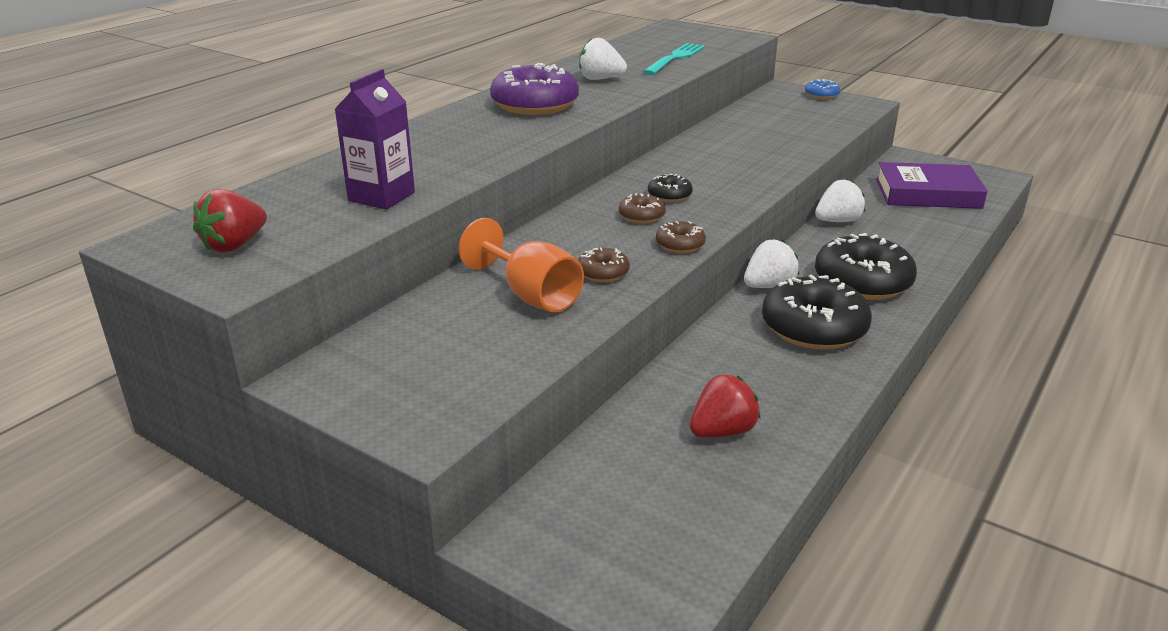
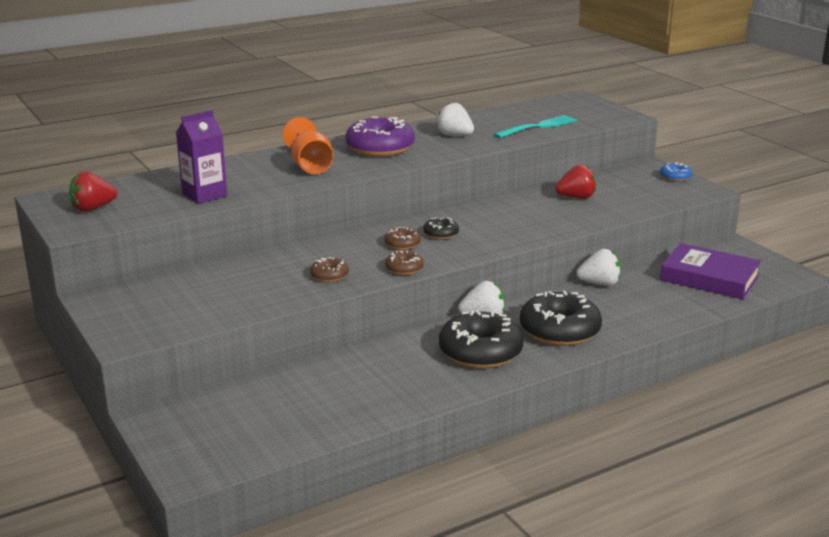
camera: 25 degrees right, 5 degrees down
orange goblet [459,218,584,313] -> orange goblet moved to [283,117,334,174]
red strawberry [690,374,760,438] -> red strawberry moved to [555,164,596,199]

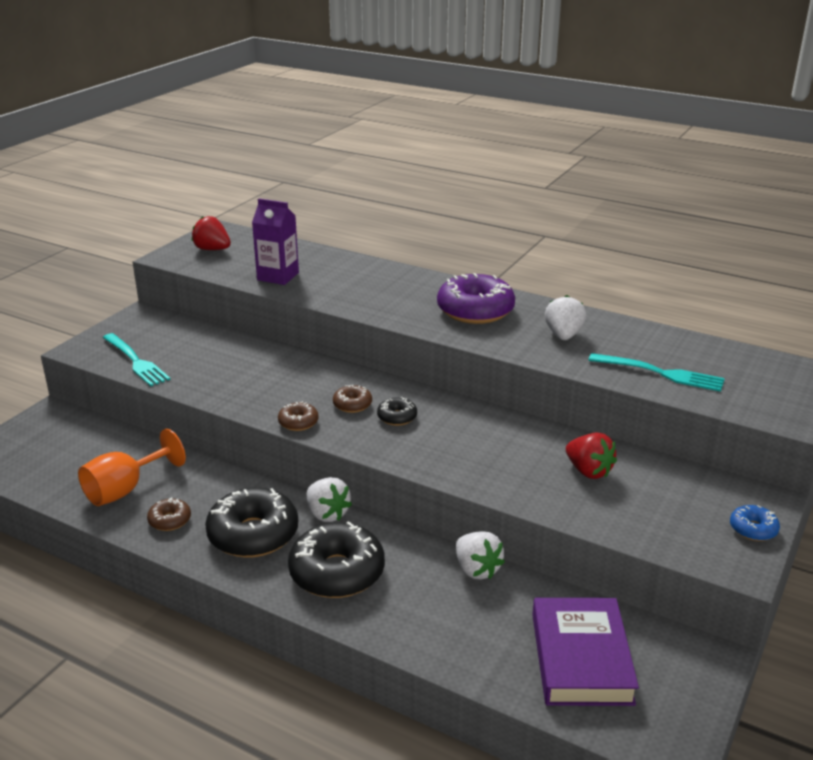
camera: 60 degrees right, 5 degrees up
orange goblet [283,117,334,174] -> orange goblet moved to [78,429,186,506]
brown donut [310,257,349,282] -> brown donut moved to [147,497,191,531]
none -> turquoise fork [103,333,171,386]

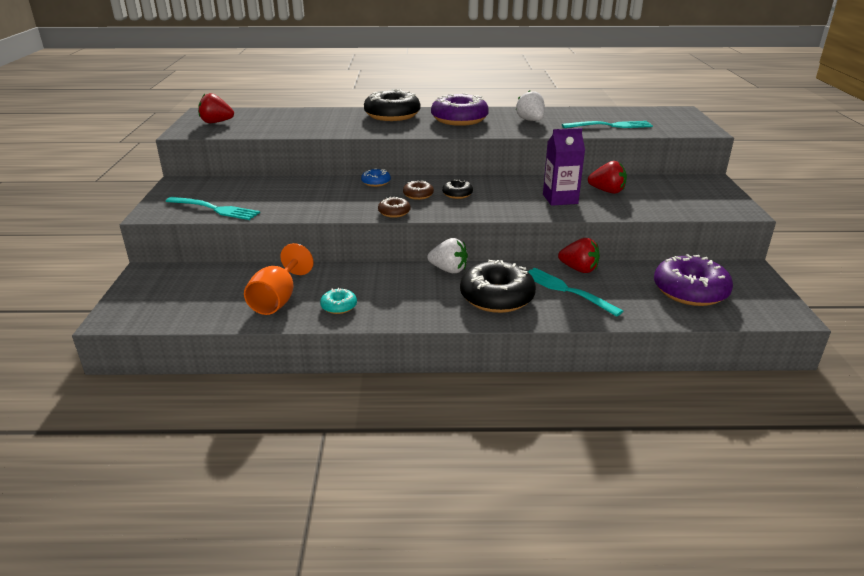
camera: 30 degrees left, 0 degrees up
brown donut [147,497,191,531] -> turquoise donut [320,288,357,314]
black donut [205,487,298,558] -> black donut moved to [364,89,420,121]
purple carton [252,198,299,285] -> purple carton moved to [543,128,585,206]
white strawberry [456,531,505,580] -> red strawberry [558,238,600,273]
purple book [532,598,639,706] -> purple donut [654,254,733,306]
blue donut [730,505,780,541] -> blue donut moved to [361,168,391,187]
none -> turquoise fork [528,267,623,317]

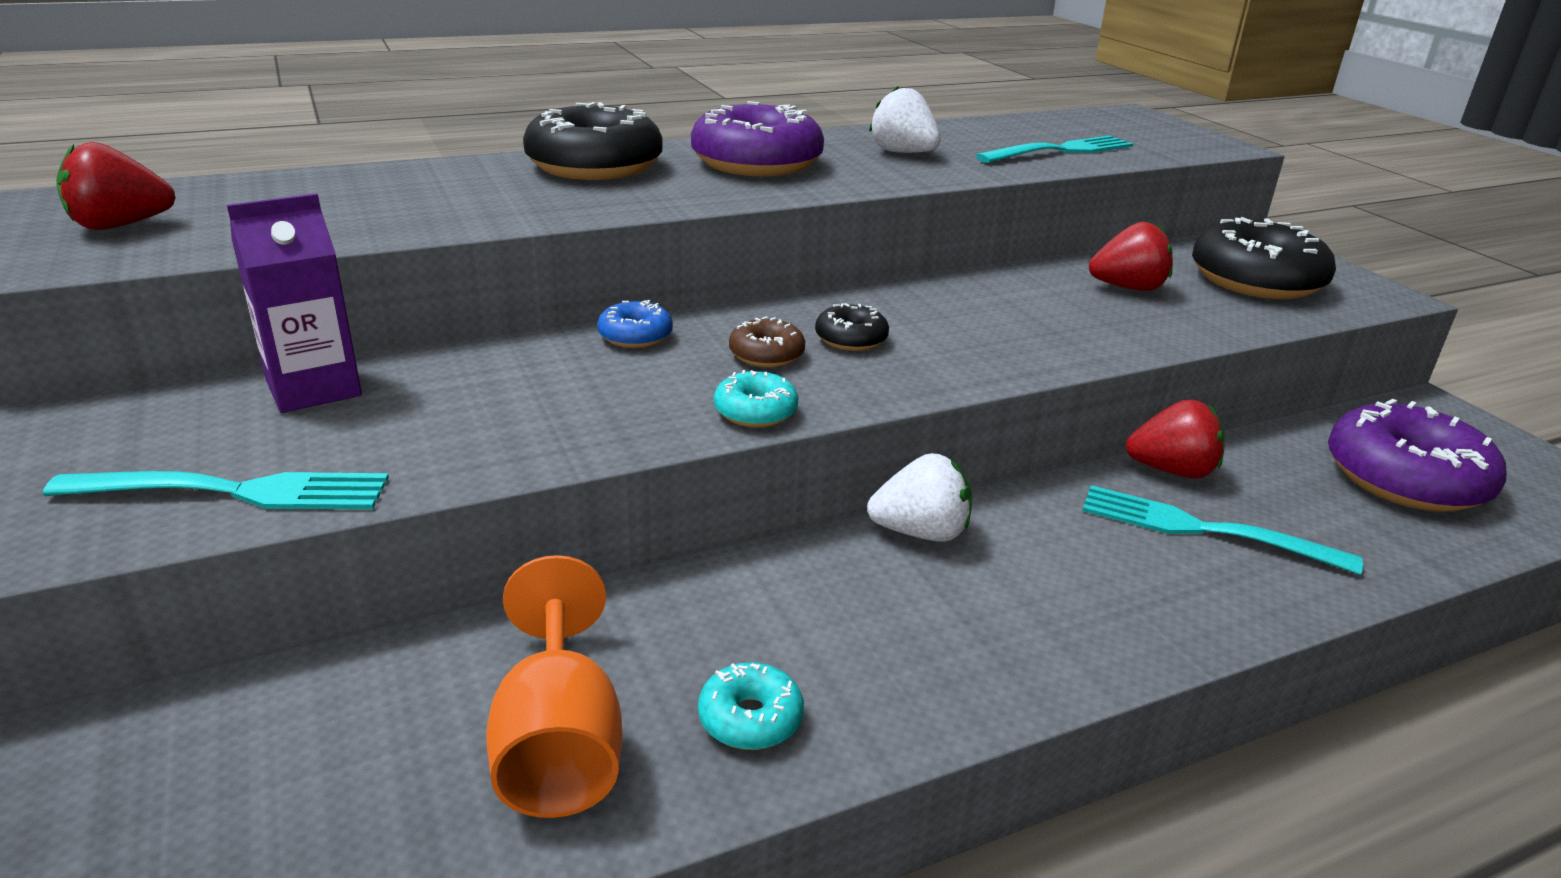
camera: 25 degrees left, 0 degrees up
brown donut [378,197,411,218] -> turquoise donut [714,370,798,428]
black donut [460,260,536,313] -> black donut moved to [1192,217,1336,299]
purple carton [543,128,585,206] -> purple carton moved to [227,193,362,413]

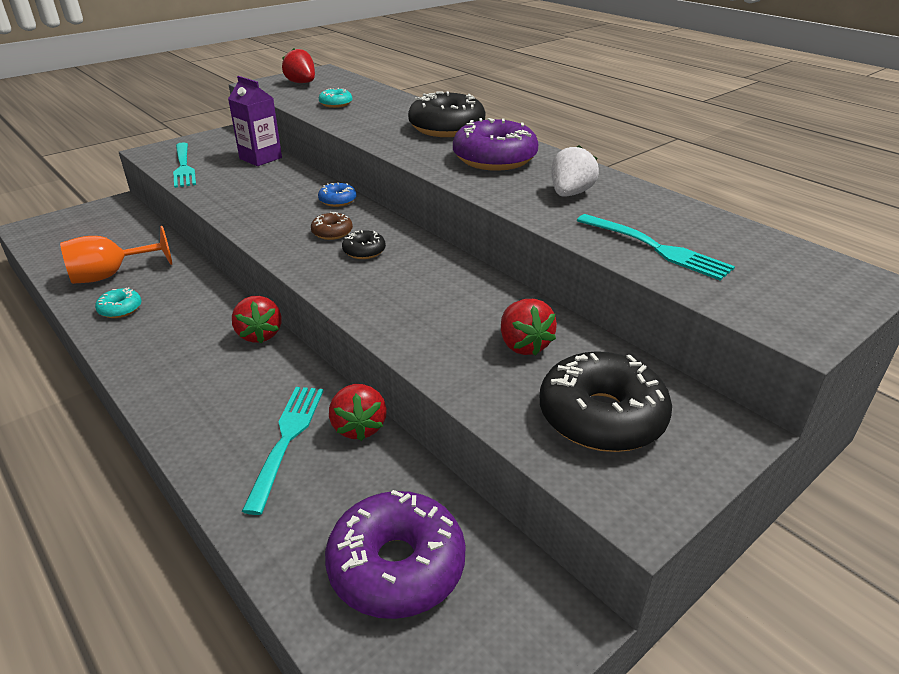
camera: 75 degrees right, 5 degrees up
turquoise donut [714,370,798,428] -> turquoise donut moved to [319,88,352,108]
white strawberry [867,453,972,542] -> red strawberry [232,296,281,343]

